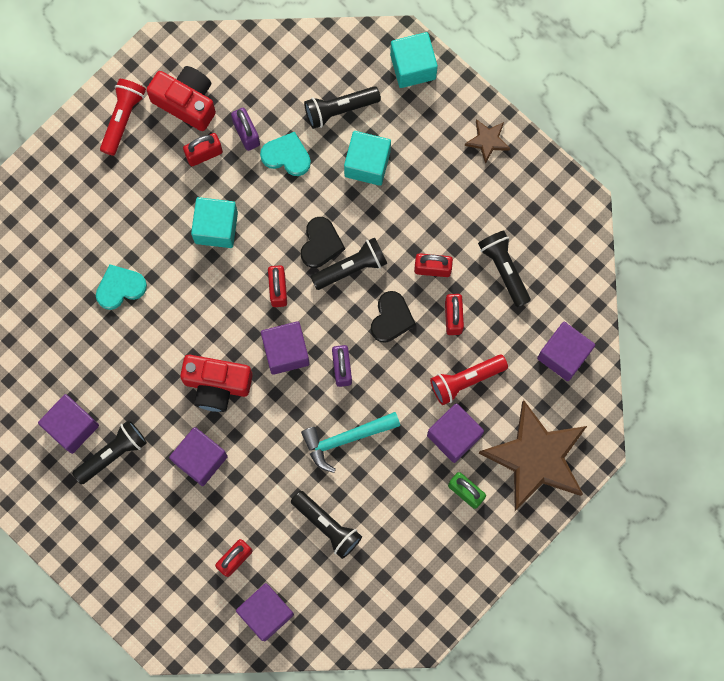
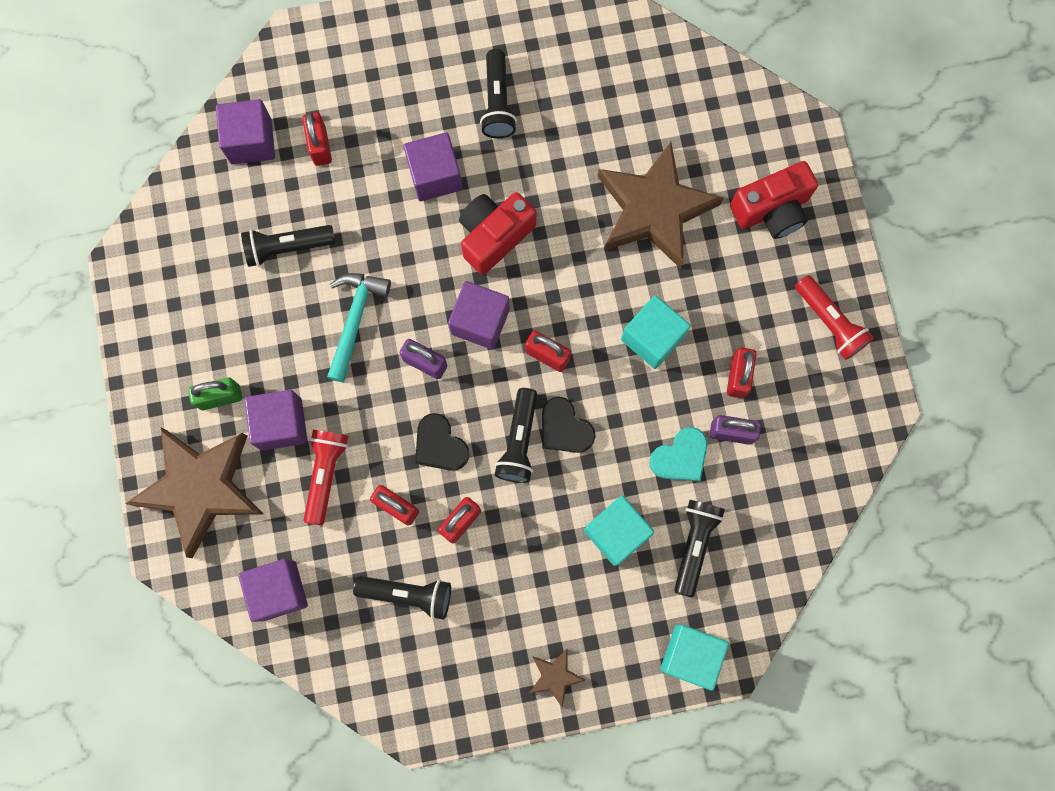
camera: 125 degrees right, 0 degrees up
purple cube [38,394,99,454] -> none
turquoise heart [96,264,147,310] -> brown star [598,142,723,269]
red camera [146,66,216,131] -> red camera moved to [730,161,818,239]

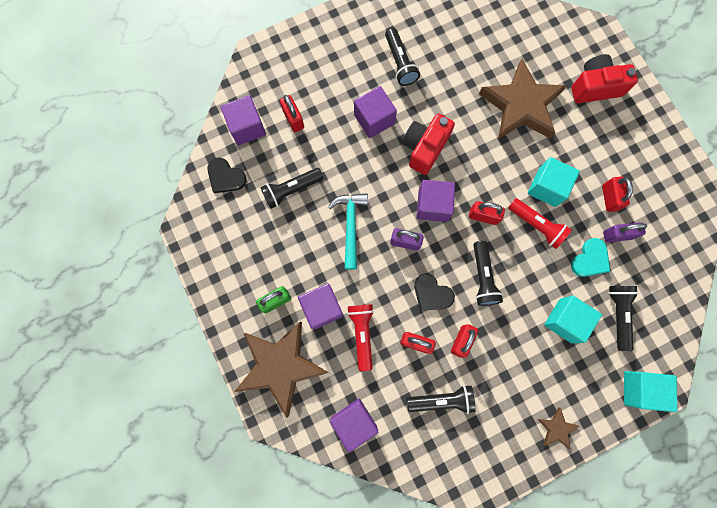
camera: 15 degrees left, 0 degrees up
black heart [542,397,596,453] -> black heart moved to [207,158,247,193]
red camera [730,161,818,239] -> red camera turned 150 degrees counterclockwise [571,54,638,103]
red flashlight [795,275,874,360] -> red flashlight moved to [508,198,571,249]

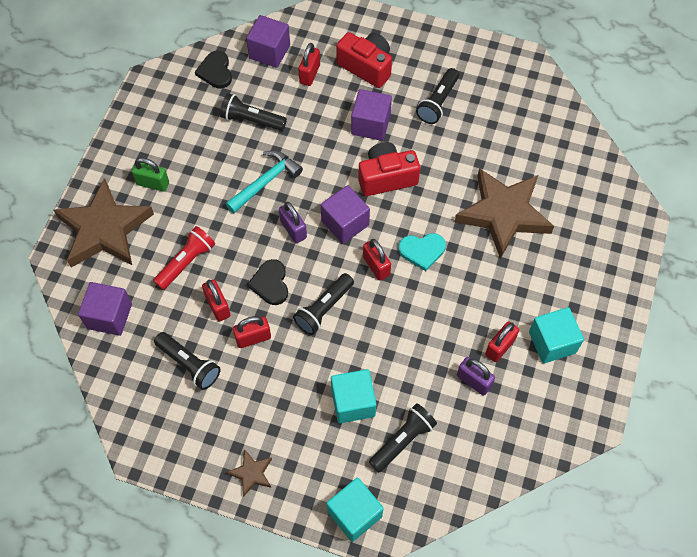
camera: 45 degrees right, 15 degrees down
purple cube [298,283,343,330] -> none
red flashlight [508,198,571,249] -> none
turquoise cube [528,157,580,207] -> turquoise cube moved to [529,307,584,364]
red camera [571,54,638,103] -> red camera moved to [336,32,392,88]
turquoise heart [571,238,610,277] -> turquoise heart moved to [398,233,446,271]

